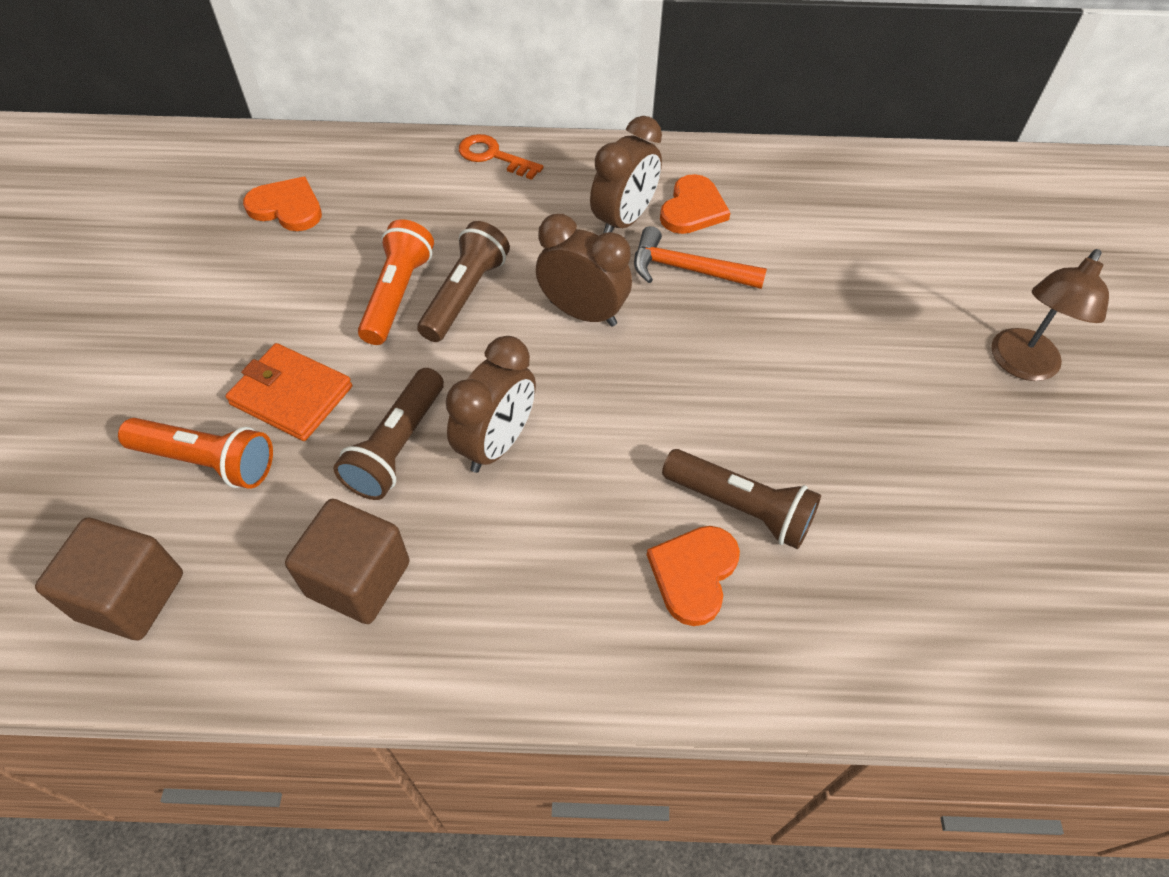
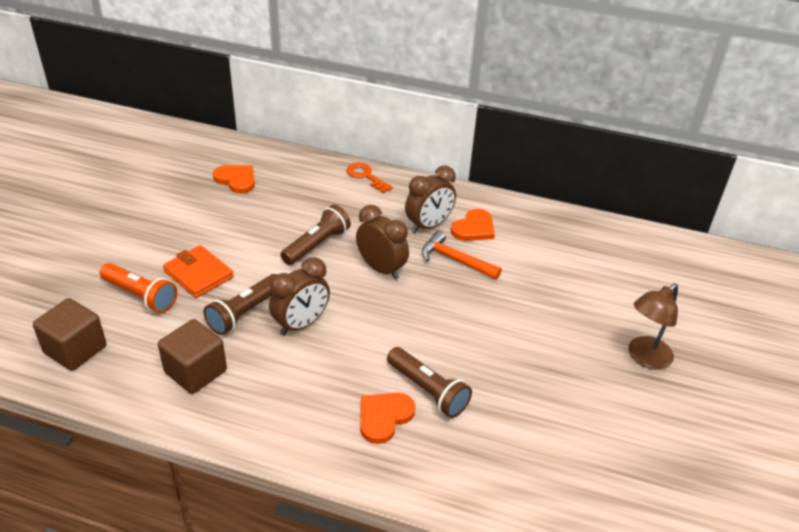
camera: 15 degrees right, 15 degrees down
orange flashlight [358,219,434,345] -> none

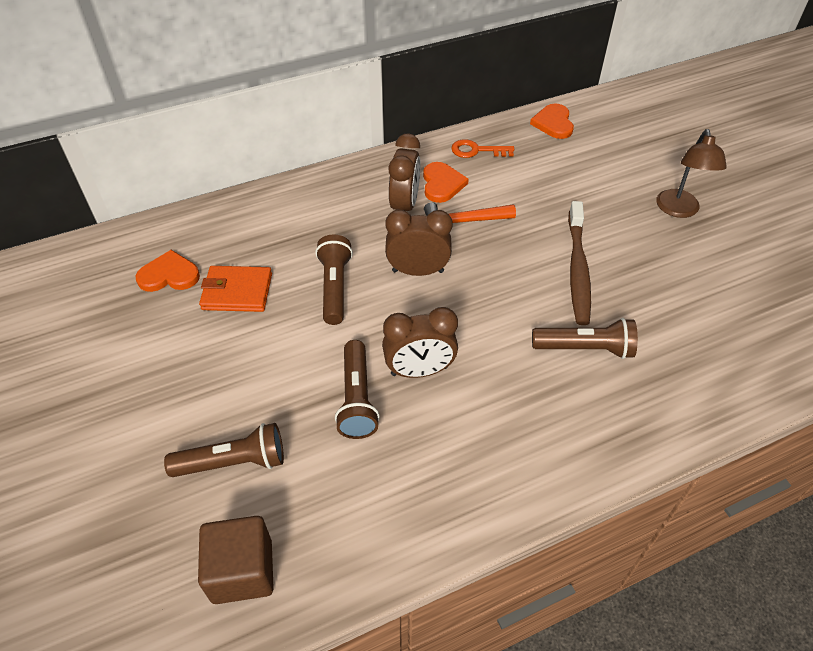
camera: 40 degrees left, 10 degrees up
orange flashlight [100,263,177,313] -> brown flashlight [164,423,284,477]
brown cube [158,319,227,394] -> none
orange wallet [163,245,234,298] -> orange wallet moved to [199,266,272,312]
brown clock [269,257,330,336] -> brown clock turned 75 degrees clockwise [382,307,458,378]
orange key [346,163,393,193] -> orange key moved to [451,139,514,158]
orange heart [360,393,415,444] -> orange heart moved to [530,104,574,139]
none -> brown toothbrush [568,201,591,325]

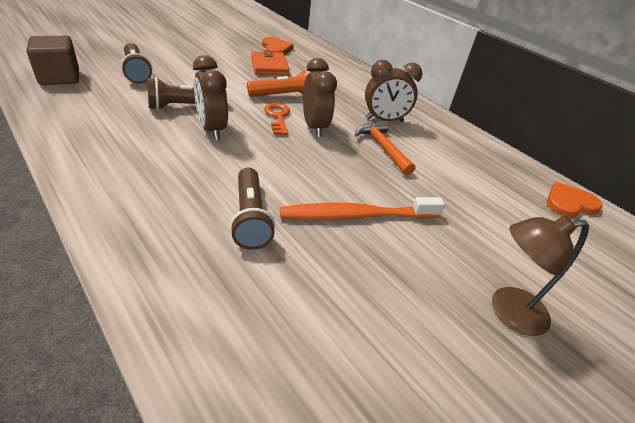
camera: 70 degrees right, 10 degrees down
brown flashlight [315,235,353,325] -> orange flashlight [247,69,313,97]
orange heart [423,162,469,203] -> none
orange key [451,139,514,158] -> orange key moved to [264,103,290,135]
brown toothbrush [568,201,591,325] -> orange toothbrush [280,197,445,220]

